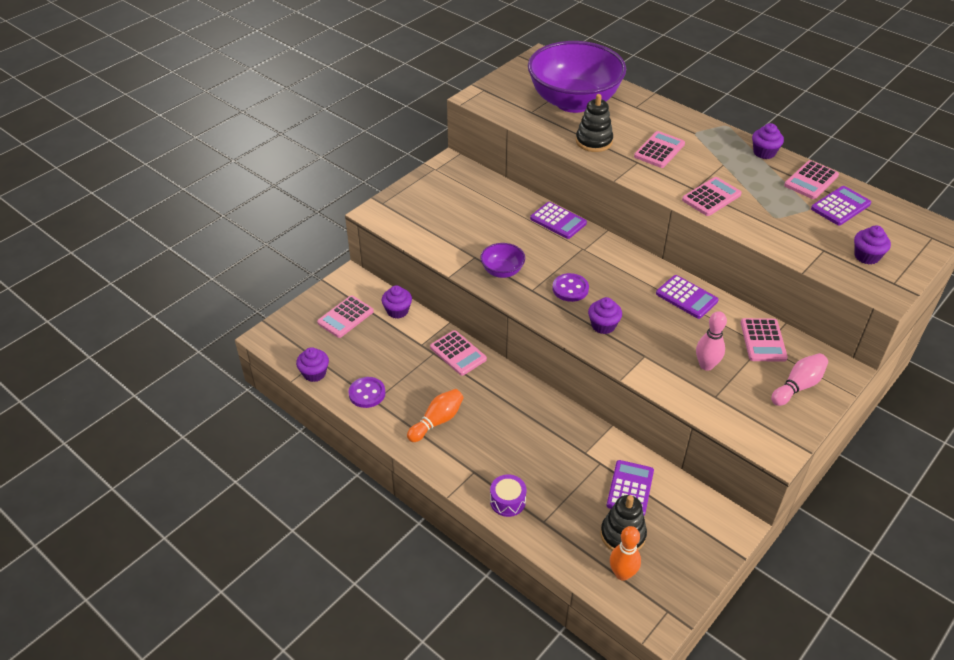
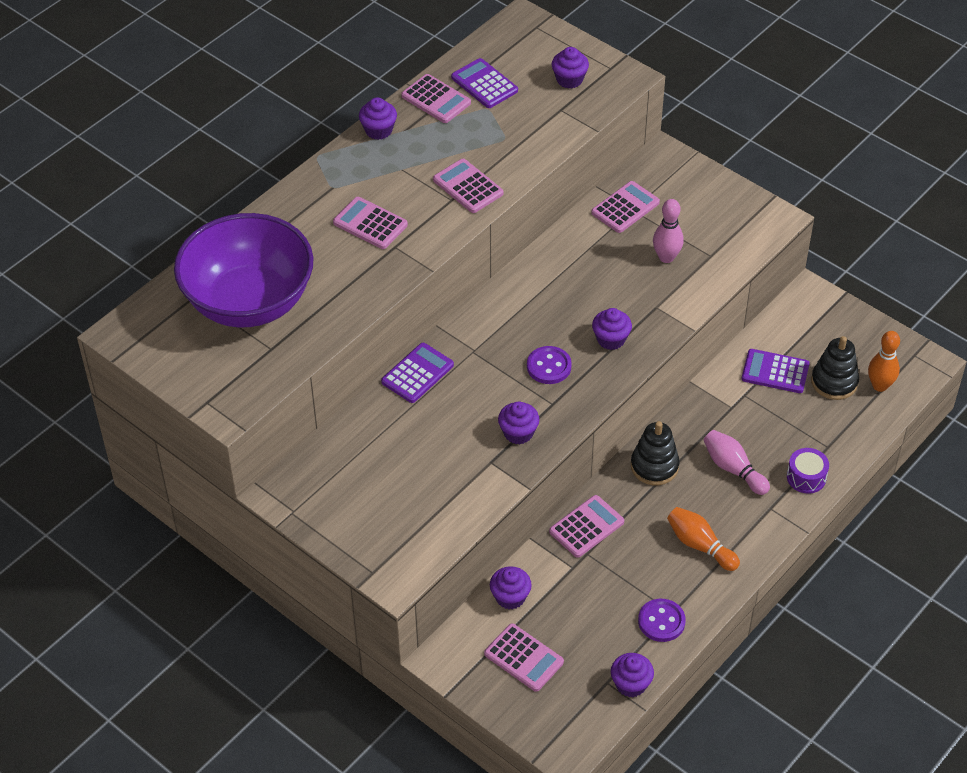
camera: 90 degrees left, 5 degrees up
purple bowl [480,243,525,278] -> purple cupcake [498,402,539,444]
black stacking toy [576,94,613,152] -> black stacking toy moved to [631,421,680,485]
purple calculator [656,275,719,319] -> none
pink calculator [741,318,788,362] -> pink calculator turned 45 degrees counterclockwise [591,181,660,233]
pink bowling pin [771,353,828,406] -> pink bowling pin moved to [704,430,770,495]

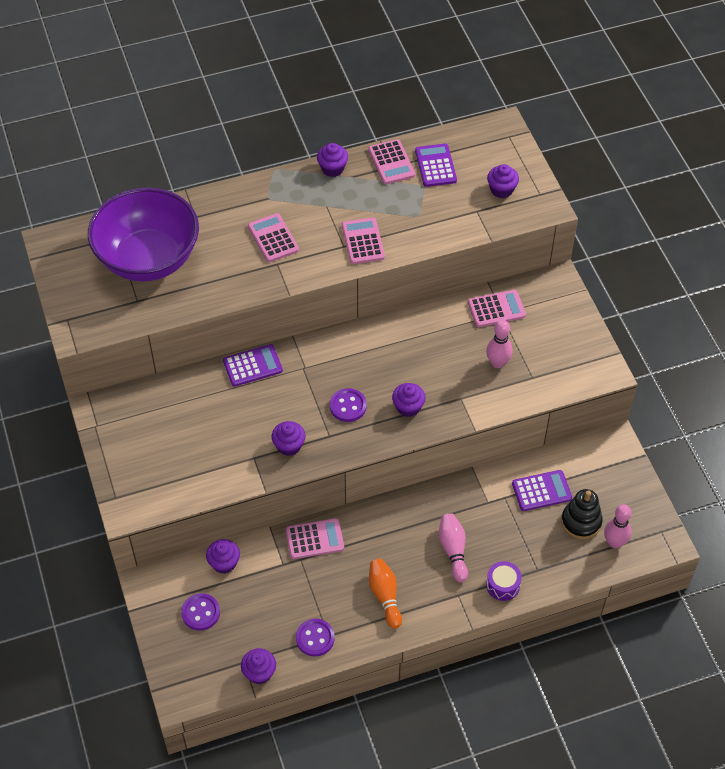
camera: 30 degrees right, 5 degrees up
pink calculator [484,623,564,692] -> purple button [181,593,220,631]
black stacking toy [631,421,680,485] -> none
purple calculator [742,349,810,393] -> purple calculator turned 120 degrees clockwise [512,470,572,511]
orange bowling pin [868,331,900,392] -> pink bowling pin [604,504,632,548]

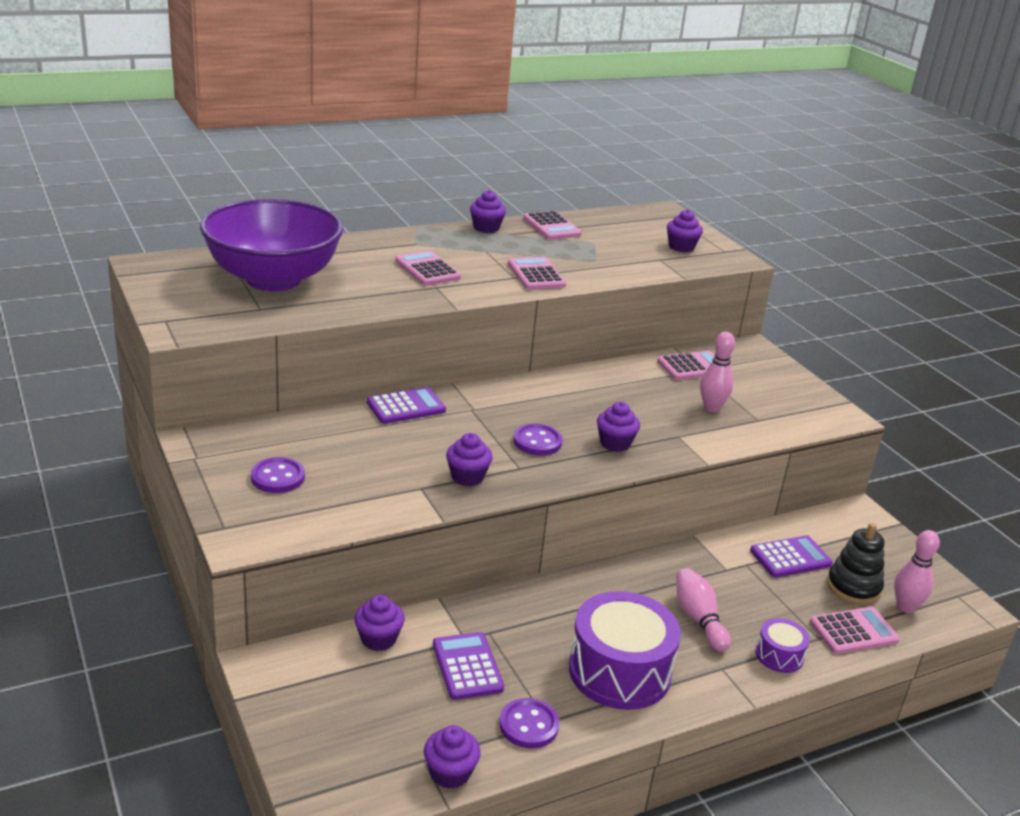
camera: 10 degrees left, 25 degrees down
purple button [181,593,220,631] -> purple button moved to [251,457,305,493]
pink calculator [286,518,344,559] -> pink calculator moved to [810,607,900,654]
orange bowling pin [369,559,402,629] -> purple drum [569,591,681,710]
purple calculator [415,144,457,187] -> purple calculator moved to [433,632,504,700]

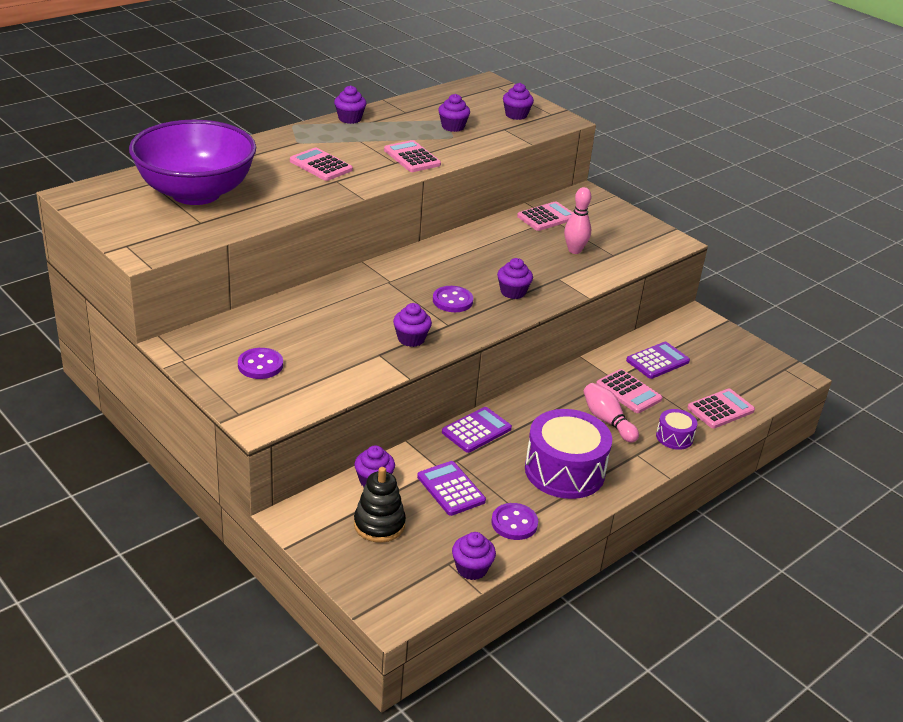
camera: 15 degrees left, 5 degrees up
purple calculator [367,387,446,424] -> purple calculator moved to [442,407,512,453]
pink calculator [523,211,582,240] -> pink calculator moved to [596,369,662,413]
black stacking toy [827,523,885,605] -> black stacking toy moved to [354,467,406,543]
pink bowling pin [894,530,940,613] -> none
none -> purple cupcake [438,94,470,132]

